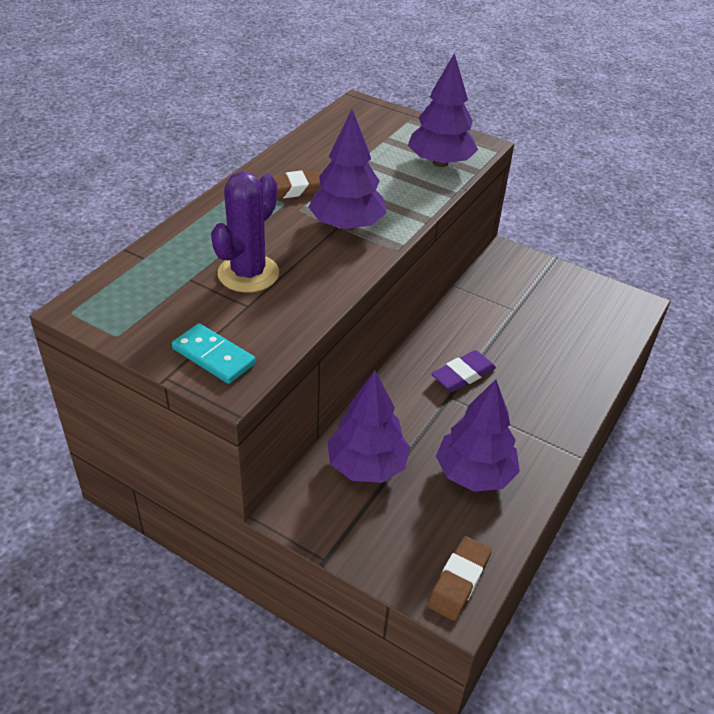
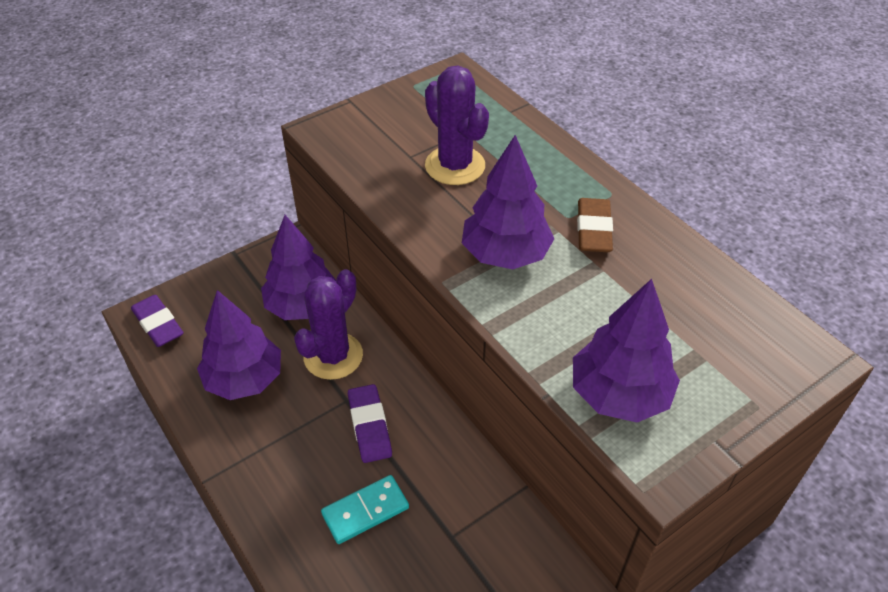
camera: 115 degrees right, 5 degrees up
turquoise domino [172,323,256,384] -> turquoise domino moved to [321,475,409,544]
brown eraser [427,536,492,621] -> purple eraser [131,295,183,347]
none -> purple cactus [294,269,363,380]

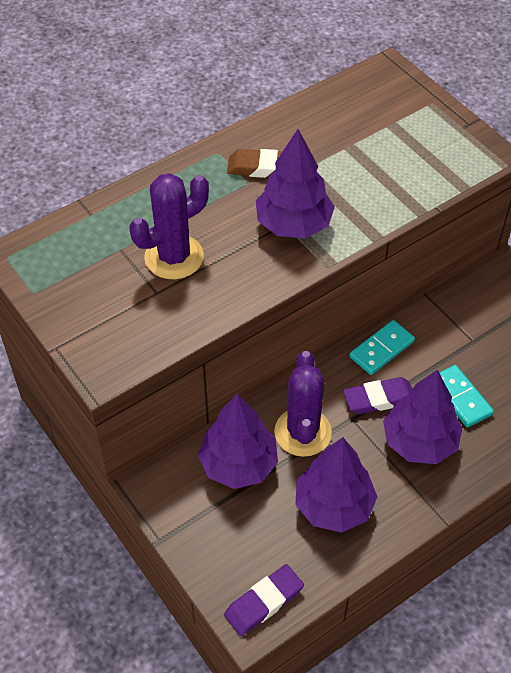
camera: 90 degrees left, 5 degrees up
purple cactus [294,269,363,380] -> purple cactus turned 60 degrees clockwise [274,351,332,457]
purple tree [573,279,680,423] -> purple tree moved to [383,370,462,464]
none -> turquoise domino [349,320,415,375]

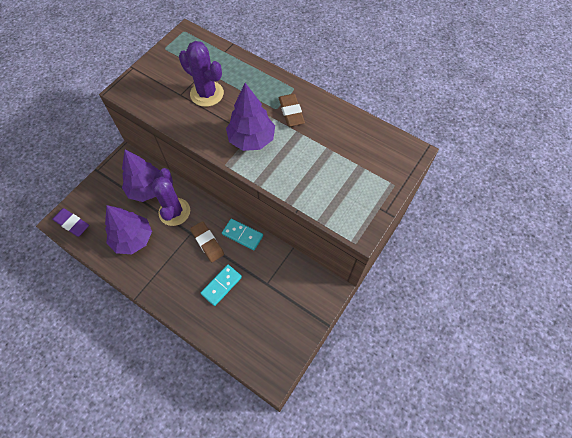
camera: 70 degrees right, 10 degrees up
purple cactus [274,351,332,457] -> purple cactus turned 75 degrees counterclockwise [151,168,190,226]
purple eraser [343,377,412,414] -> brown eraser [190,221,224,262]
purple tree [383,370,462,464] -> none

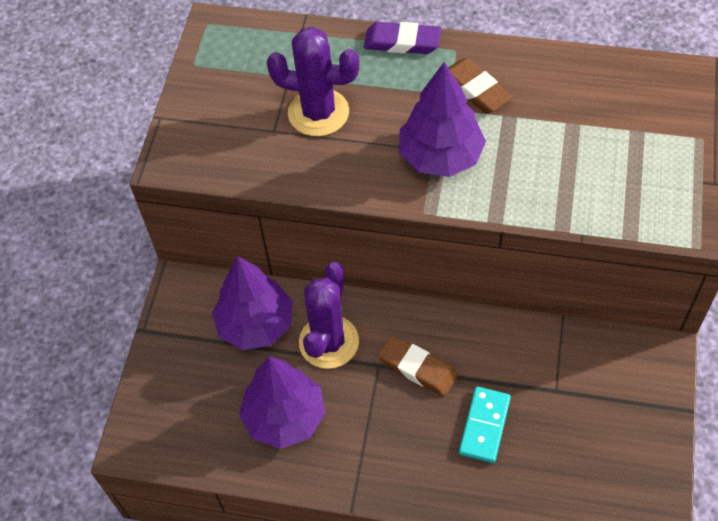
camera: 20 degrees left, 5 degrees down
purple eraser [52,208,89,237] -> purple eraser moved to [364,22,441,54]
purple cactus [151,168,190,226] -> purple cactus turned 45 degrees clockwise [299,262,359,369]
turquoise domino [222,219,263,250] -> none

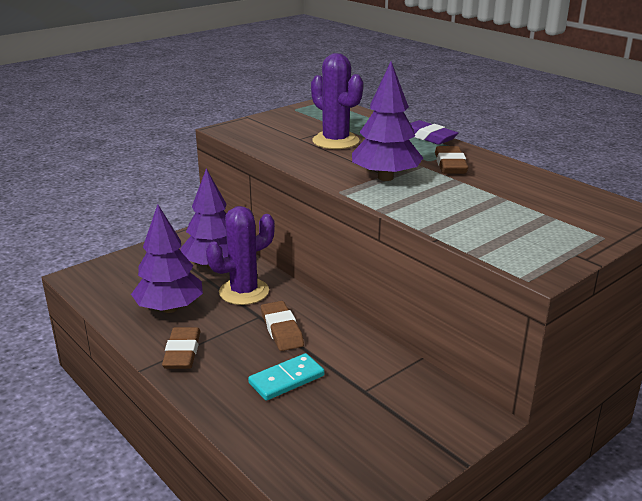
camera: 35 degrees right, 30 degrees down
none -> brown eraser [162,327,200,369]

